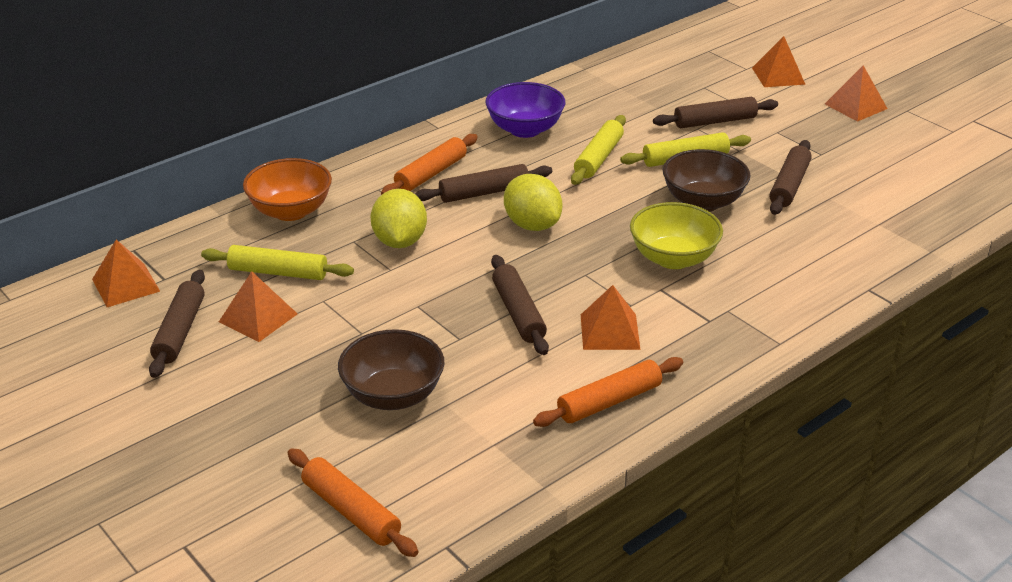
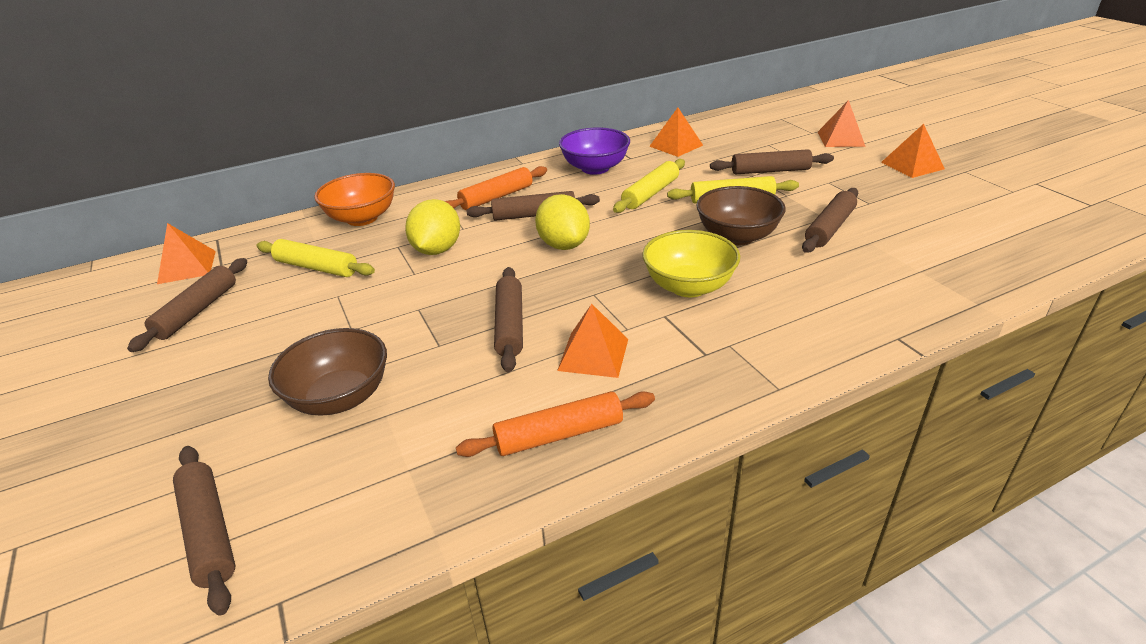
camera: 15 degrees right, 0 degrees up
orange pyramid [219,271,297,342] -> orange pyramid moved to [649,108,703,157]
orange rolling pin [288,448,418,557] -> brown rolling pin [173,446,235,616]

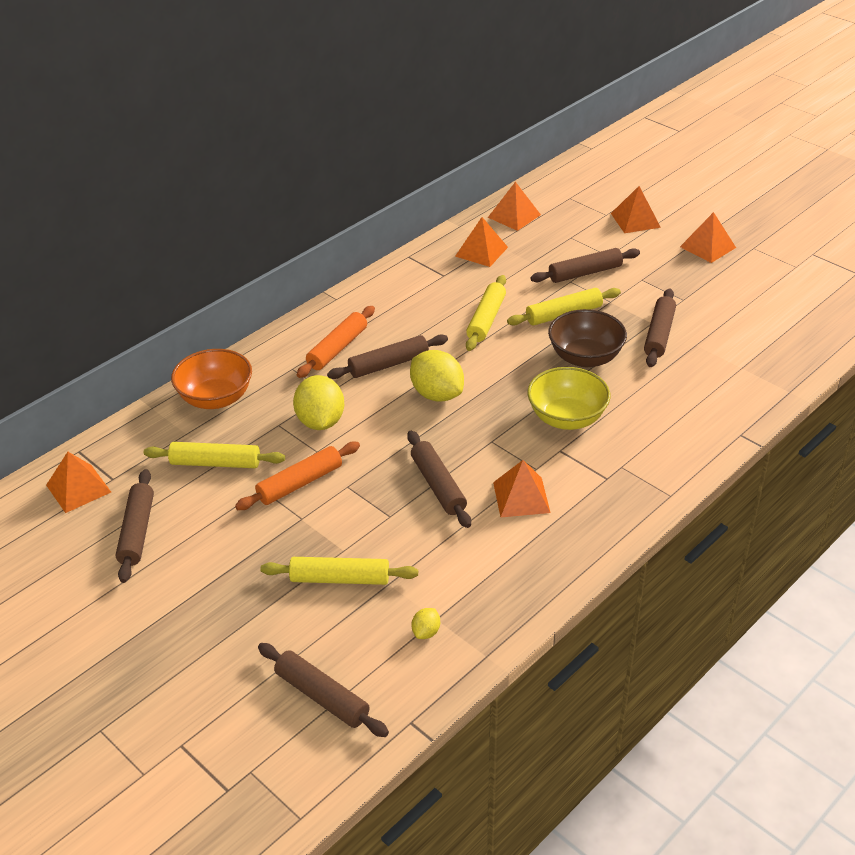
camera: 20 degrees left, 5 degrees up
brown bowl [268,328,387,415] -> yellow rolling pin [260,557,418,585]
orange rolling pin [456,391,655,457] -> orange rolling pin moved to [235,442,360,510]
purple bowl [559,127,630,175] -> none
none -> yellow lemon [412,608,440,639]
none -> orange pyramid [488,182,541,231]

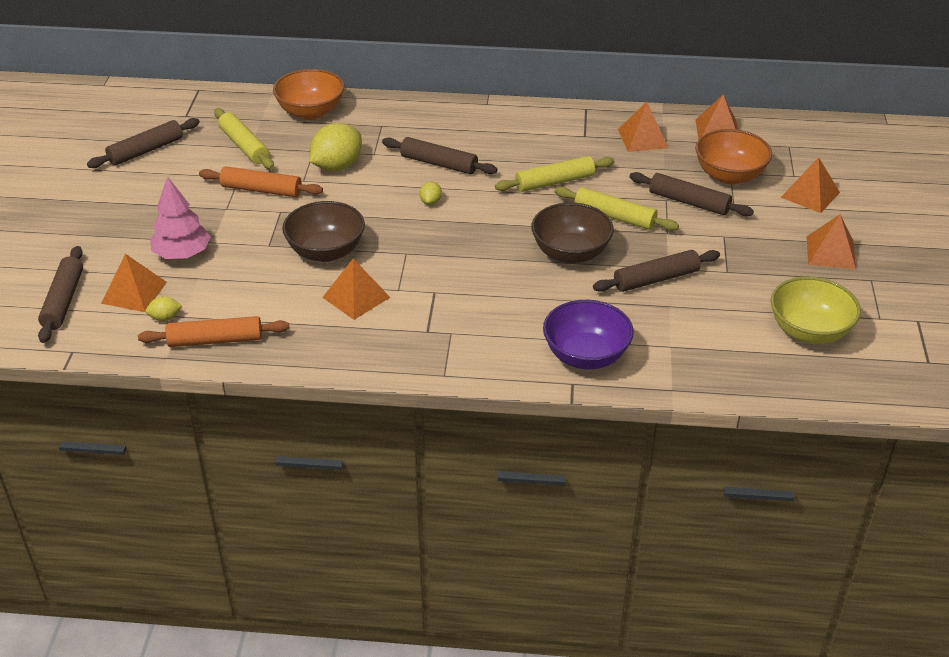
camera: 50 degrees right, 0 degrees up
orange pyramid [46,452,111,513] -> orange pyramid moved to [101,254,167,312]
yellow rolling pin [260,557,418,585] -> pink tree [150,176,211,259]
orange rolling pin [297,306,375,378] -> orange rolling pin moved to [138,316,289,347]
brown rolling pin [407,431,471,528] -> brown bowl [282,201,365,262]
yellow lemon [410,350,464,402] -> yellow lemon [420,181,442,205], size x0.46
yellow bowl [527,367,610,430] -> yellow bowl moved to [771,277,861,344]
none -> purple bowl [543,300,634,369]
none -> orange bowl [695,129,772,185]

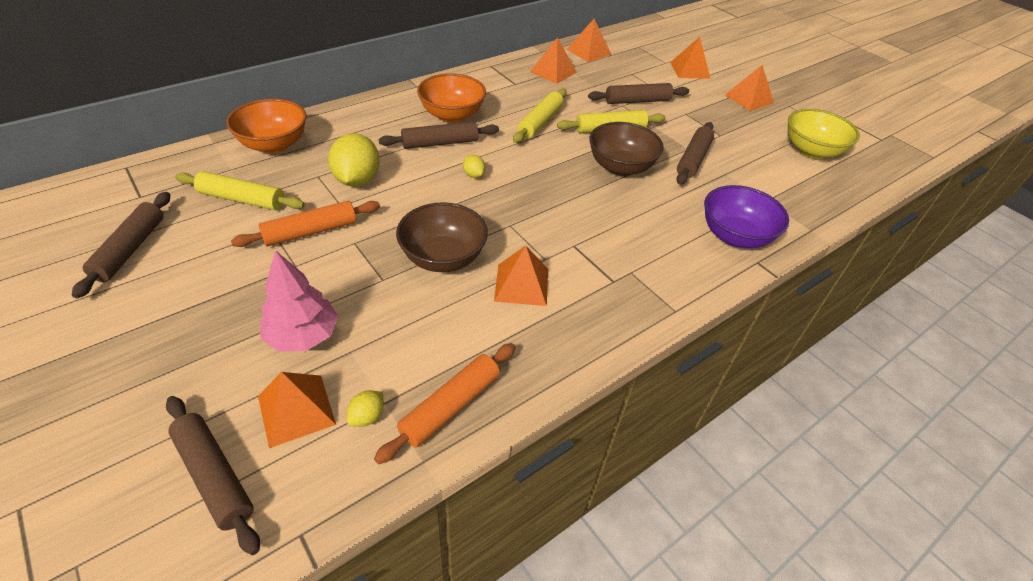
camera: 45 degrees left, 5 degrees up
orange bowl [695,129,772,185] -> orange bowl moved to [417,73,486,123]

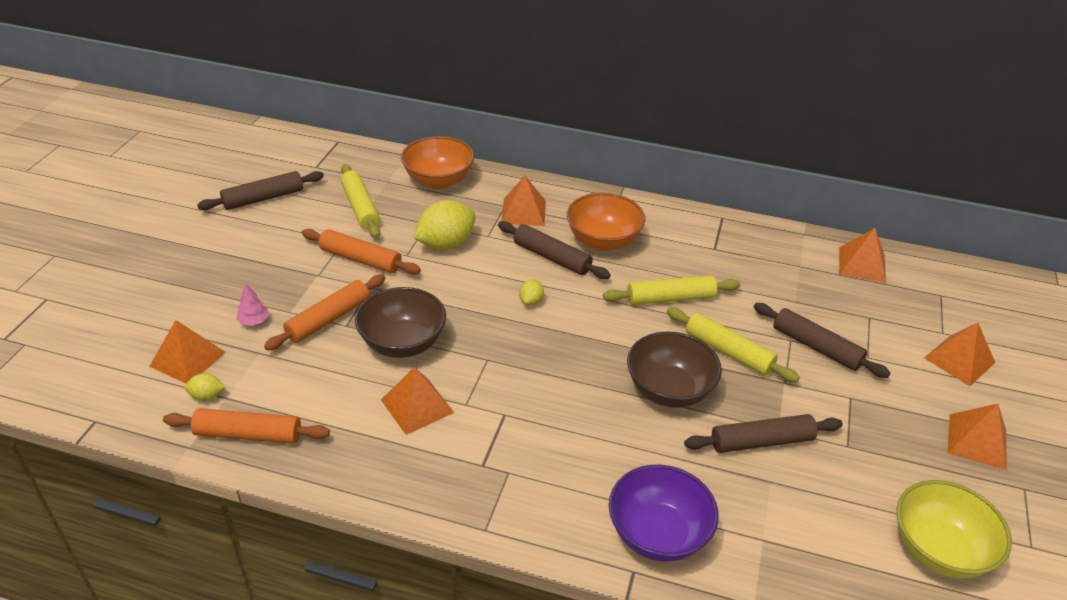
camera: 55 degrees right, 5 degrees down
brown rolling pin [166,396,260,555] -> none
pink tree [260,251,338,352] -> pink tree [236,283,269,326], size x0.50
orange pyramid [530,37,577,84] -> orange pyramid moved to [502,176,546,226]
none -> orange rolling pin [264,274,386,350]

